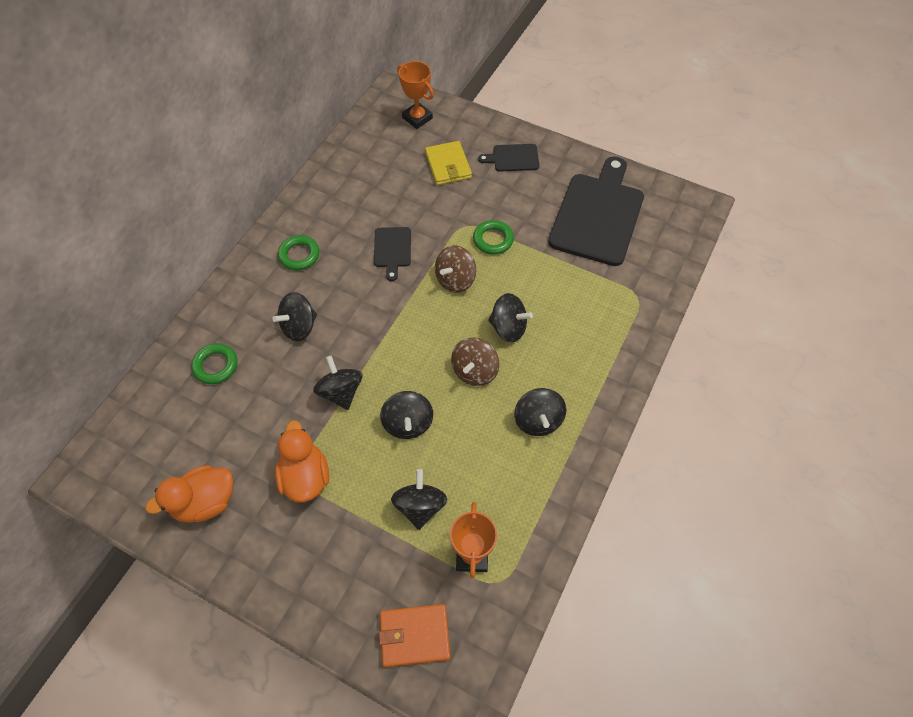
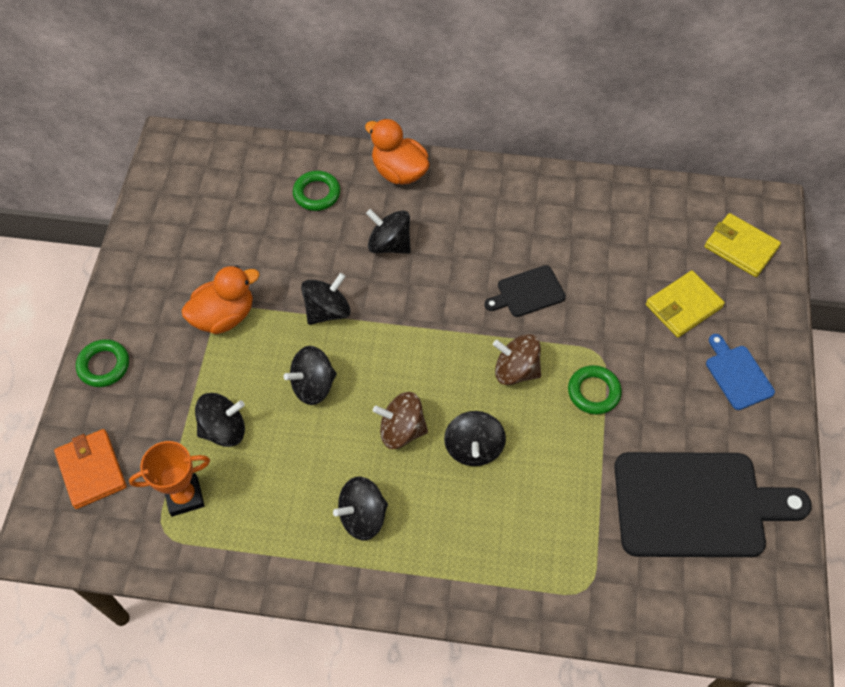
camera: 70 degrees right, 0 degrees up
orange duck [145,465,233,523] -> orange duck moved to [365,119,429,185]
green ring [278,235,319,270] -> green ring moved to [76,339,129,387]
orange trophy [397,61,434,129] -> yellow wallet [704,213,781,277]
black cutting board [478,144,539,172] -> blue cutting board [706,334,775,410]

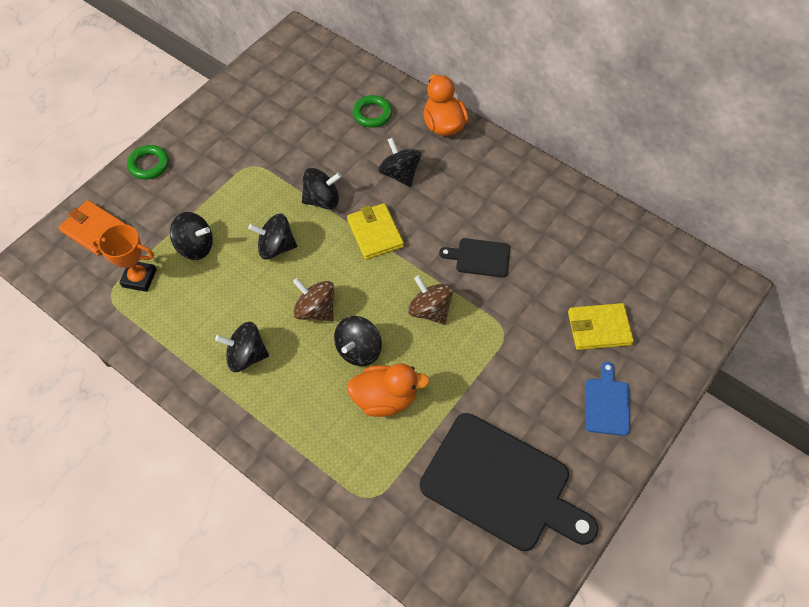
camera: 30 degrees right, 0 degrees up
orange wallet [54,429,127,509] -> orange wallet turned 60 degrees counterclockwise [58,200,125,256]
orange duck [182,266,260,334] -> orange duck moved to [347,363,430,417]
green ring [568,365,622,415] -> none
yellow wallet [704,213,781,277] -> yellow wallet moved to [347,203,404,260]

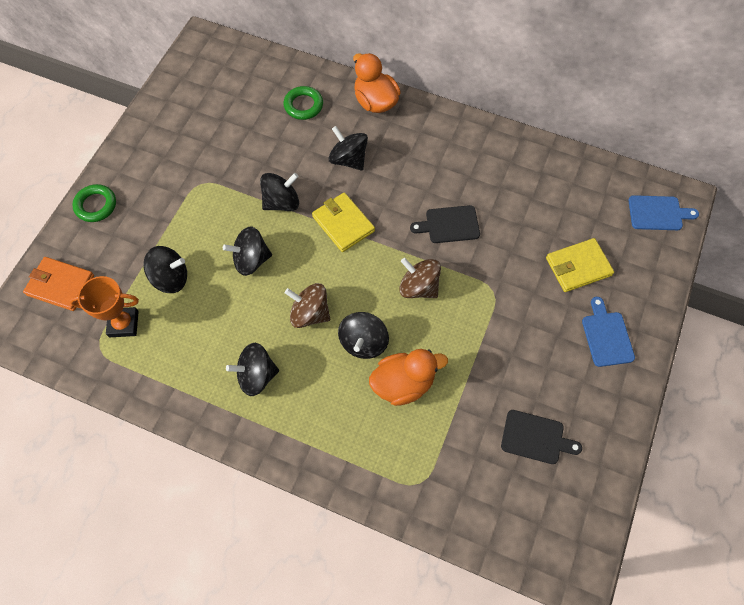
camera: 15 degrees left, 5 degrees up
black cutting board [420,413,598,551] -> black cutting board [501,410,582,464], size x0.47
none -> blue cutting board [629,195,699,230]

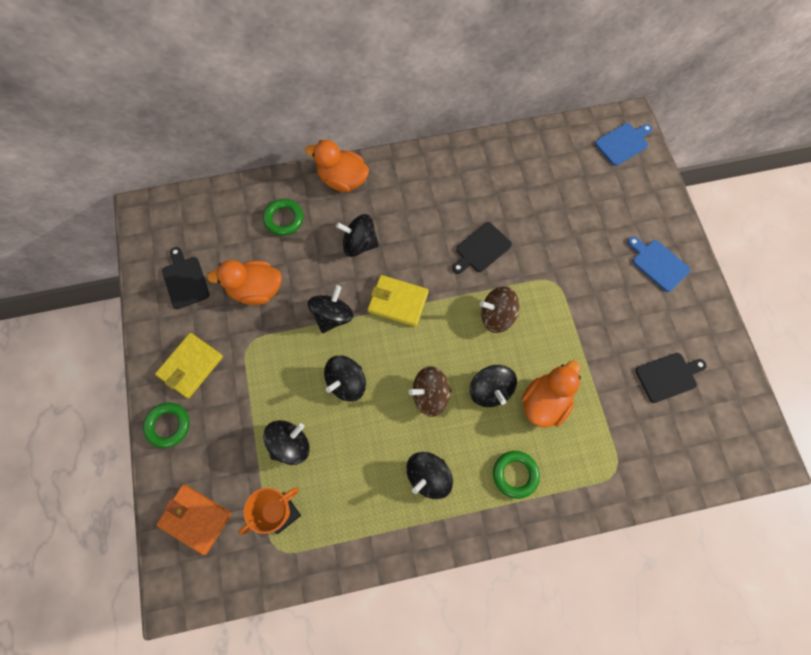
camera: 35 degrees left, 5 degrees up
orange wallet [23,257,94,311] -> orange wallet turned 45 degrees clockwise [156,485,231,555]
yellow wallet [546,238,614,292] -> yellow wallet moved to [155,333,223,398]
none -> black cutting board [162,247,210,309]
none -> orange duck [207,260,282,305]
none -> green ring [493,451,540,499]

